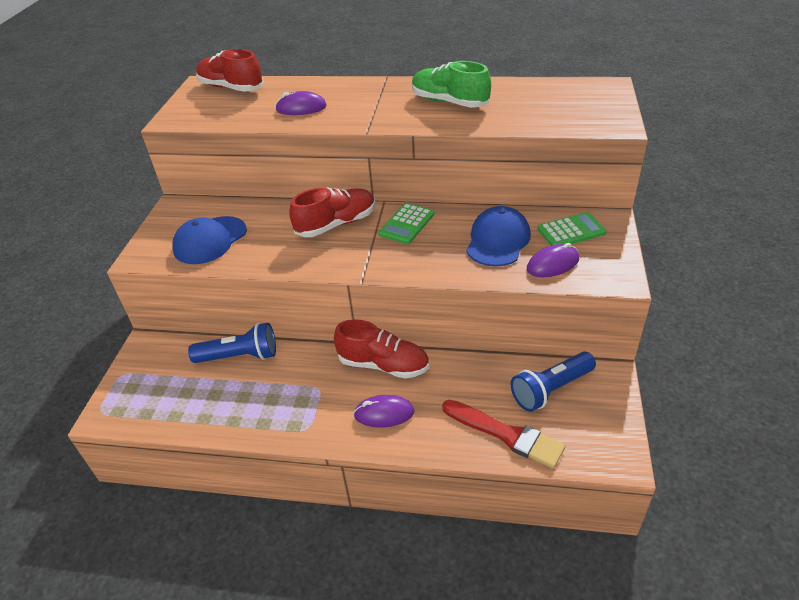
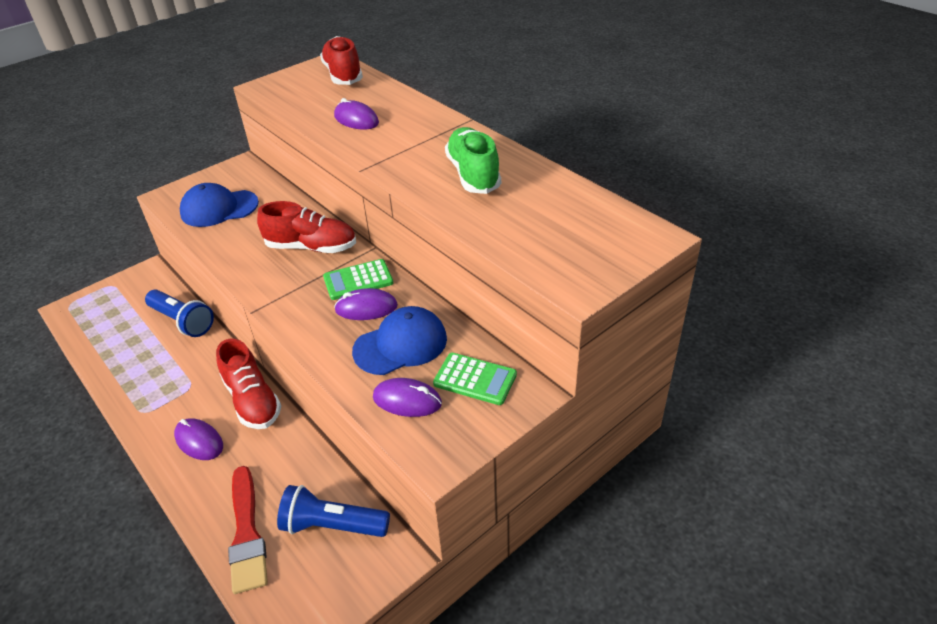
camera: 40 degrees right, 0 degrees up
none -> purple mouse [334,288,398,320]

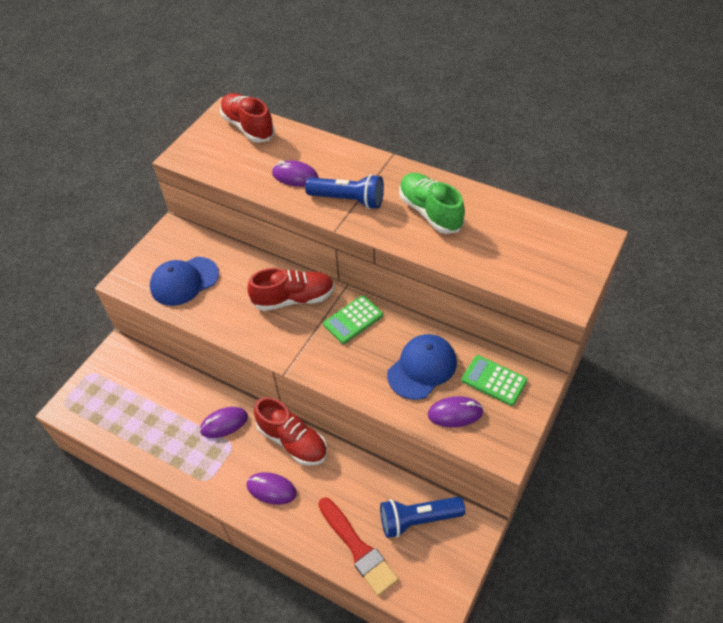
camera: 20 degrees left, 10 degrees up
blue flashlight [145,290,214,337] -> blue flashlight moved to [305,174,384,209]
purple mouse [334,288,398,320] -> purple mouse moved to [200,407,248,438]
green calculator [433,353,517,405] -> green calculator turned 150 degrees counterclockwise [461,355,528,406]

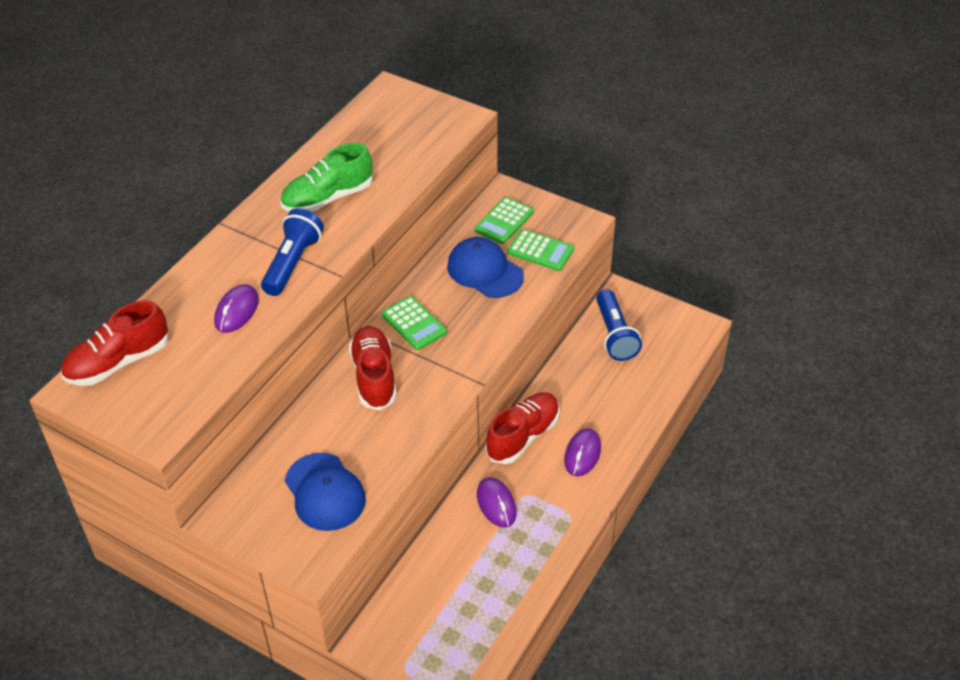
camera: 90 degrees left, 5 degrees down
red brush [318,498,398,596] -> none
purple mouse [428,396,484,427] -> green calculator [507,229,574,271]

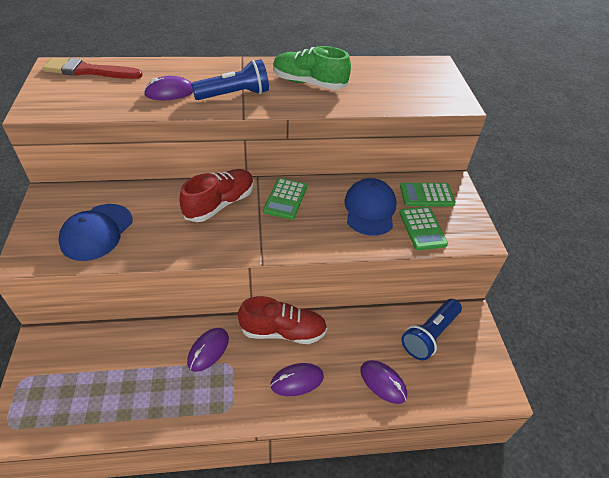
camera: 50 degrees right, 0 degrees up
red shoe [61,300,168,386] -> red brush [42,58,143,79]
none -> purple mouse [360,360,407,404]

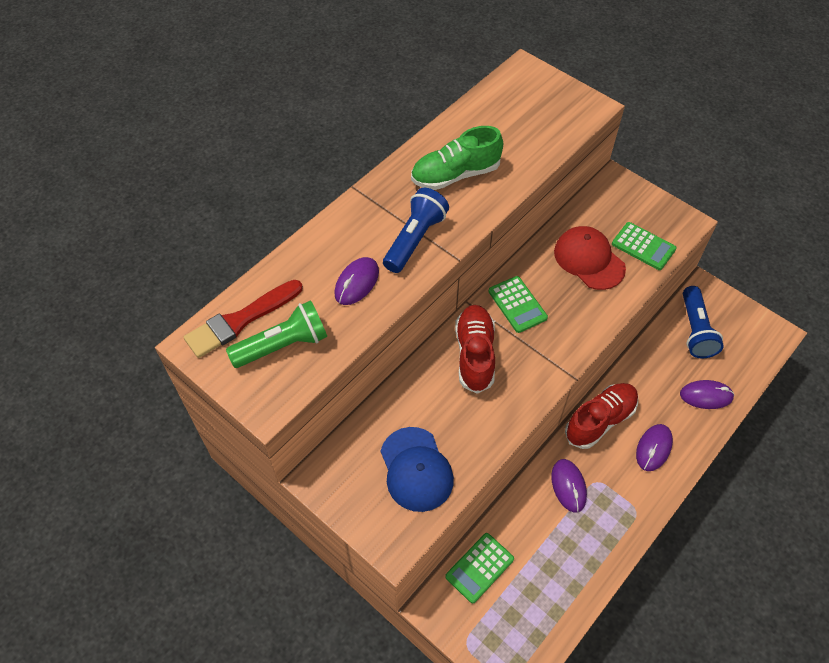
camera: 40 degrees left, 10 degrees up
blue cap [344,178,397,236] -> red cap [554,226,626,290]
green calculator [400,183,455,206] -> green calculator moved to [445,533,514,603]
none -> green flashlight [226,300,327,368]

